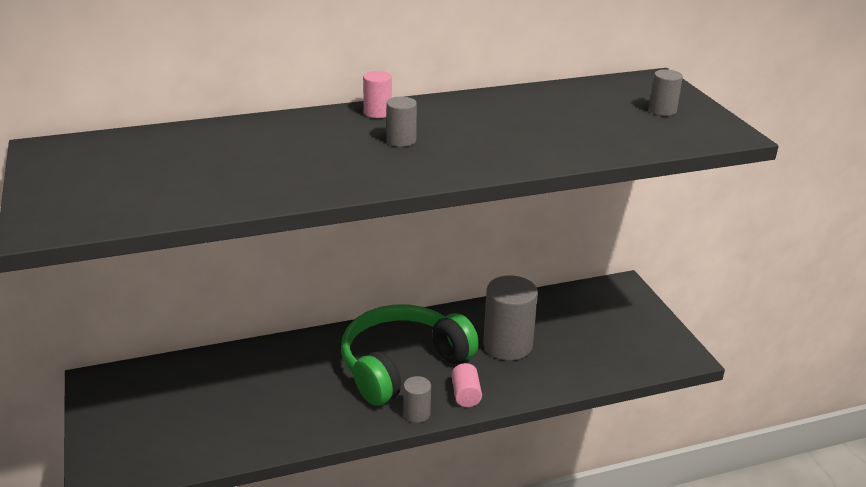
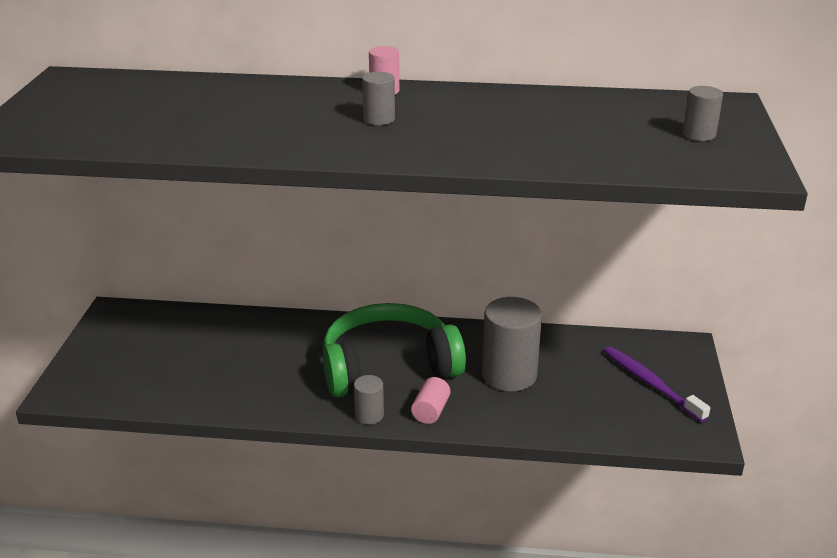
camera: 25 degrees right, 0 degrees up
none -> purple toothbrush [604,346,710,422]

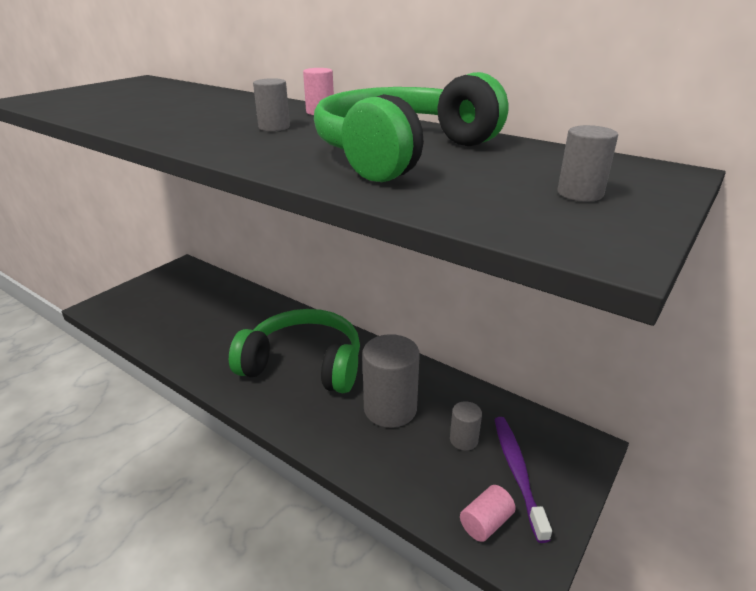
camera: 30 degrees right, 0 degrees up
grey cylinder [354,375,384,425] -> grey cylinder moved to [450,401,482,451]
pink cylinder [411,377,450,424] -> pink cylinder moved to [460,485,516,542]
none -> green headphones [314,72,508,182]

